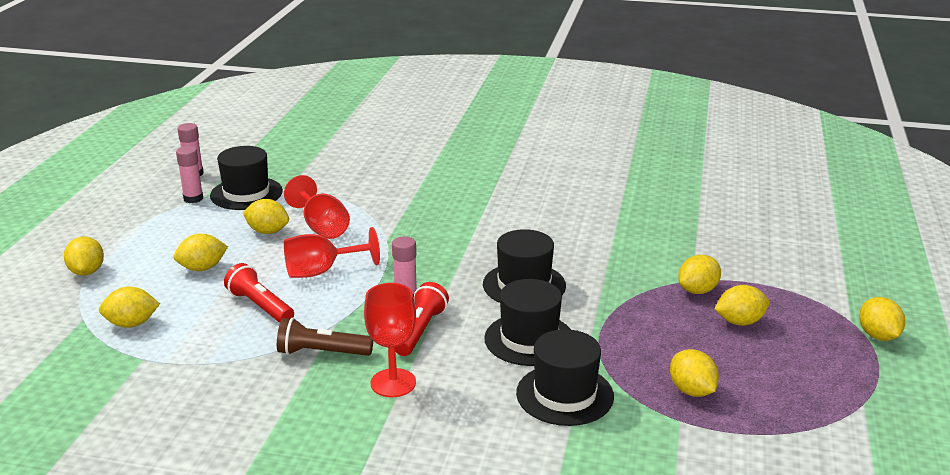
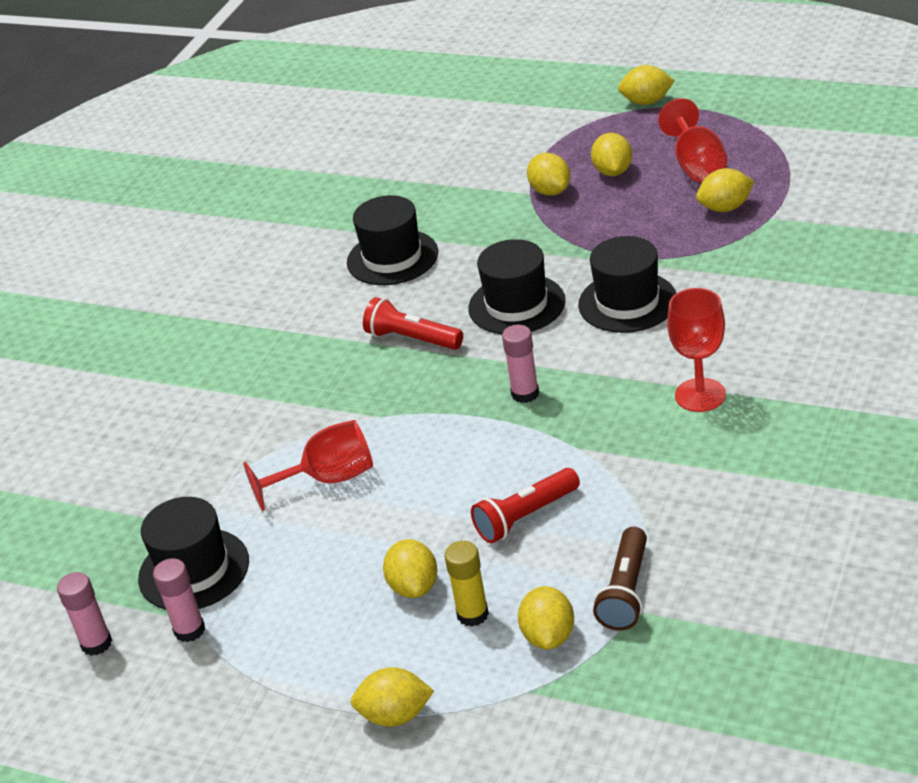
camera: 75 degrees left, 10 degrees up
yellow lemon [243,199,289,234] -> none
brown flashlight [277,318,373,356] -> brown flashlight moved to [593,527,647,630]
red goblet [284,227,380,278] -> red goblet moved to [658,98,727,182]
red flashlight [395,282,449,356] -> red flashlight moved to [363,297,463,350]
black hat [516,329,614,426] -> black hat moved to [347,195,438,285]
none -> yellow glue stick [444,541,489,627]

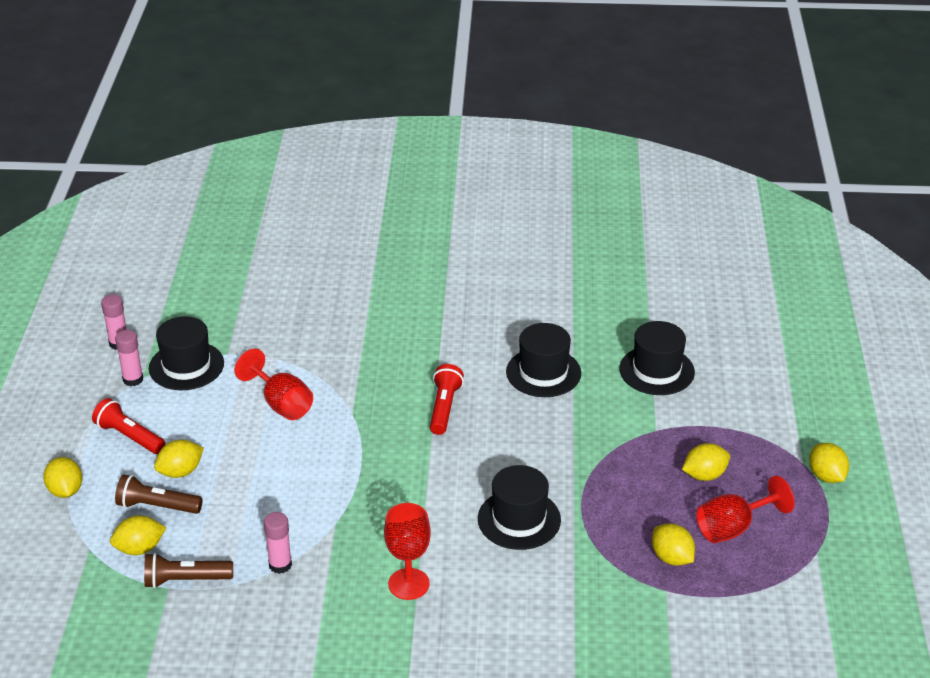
camera: 65 degrees right, 0 degrees up
yellow glue stick [444,541,489,627] -> brown flashlight [115,475,203,514]
black hat [468,239,565,334] -> black hat moved to [619,321,695,395]
red flashlight [471,468,580,543] -> red flashlight moved to [92,398,165,454]
pink glue stick [502,324,539,403] -> pink glue stick moved to [264,512,292,574]
yellow lemon [527,153,571,196] -> none

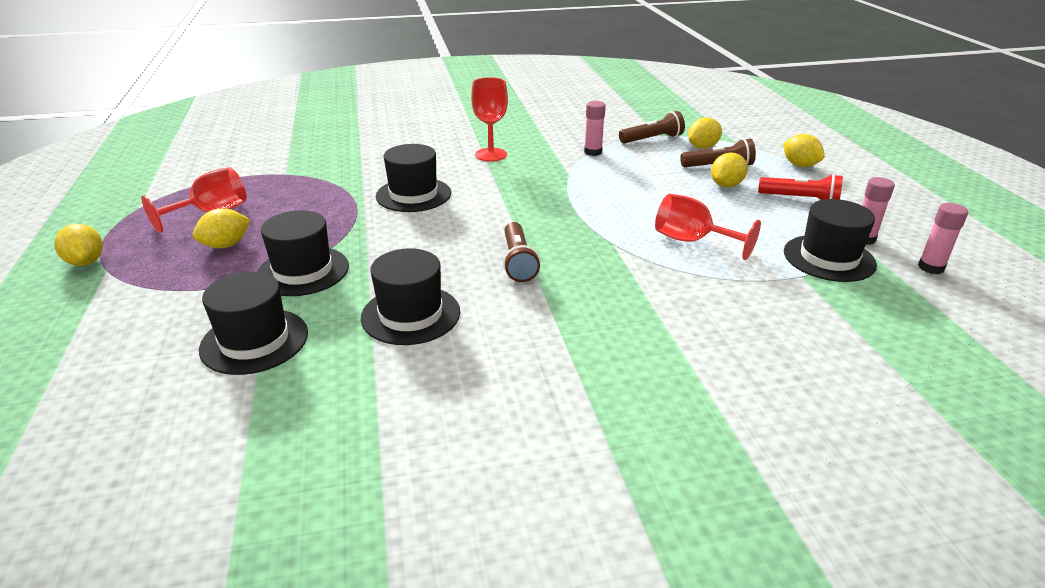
camera: 165 degrees right, 5 degrees down
red flashlight [430,364,464,435] -> brown flashlight [503,222,540,282]
yellow lemon [652,523,695,566] -> none
none -> black hat [257,210,349,296]

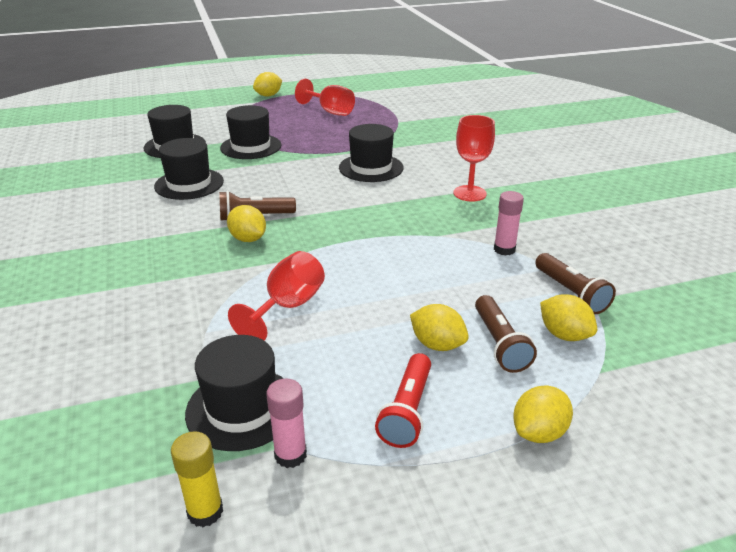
camera: 85 degrees right, 0 degrees up
yellow lemon [193,208,250,248] -> yellow lemon moved to [227,205,266,242]
pink glue stick [918,203,968,274] -> yellow glue stick [171,431,223,527]

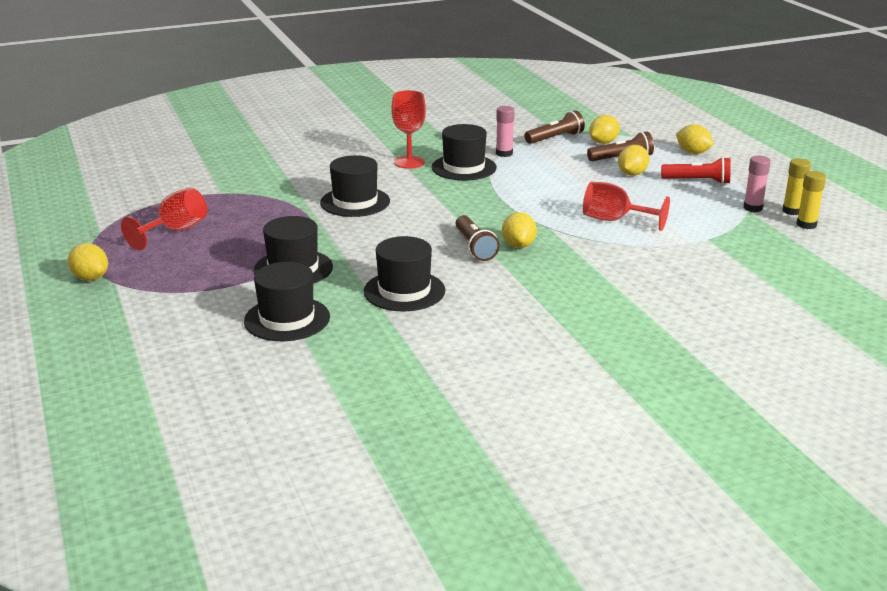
camera: 95 degrees left, 5 degrees down
black hat [185,335,284,451] -> black hat moved to [432,124,497,181]
yellow lemon [227,205,266,242] -> yellow lemon turned 45 degrees counterclockwise [502,212,537,248]
none -> yellow glue stick [782,158,811,215]

